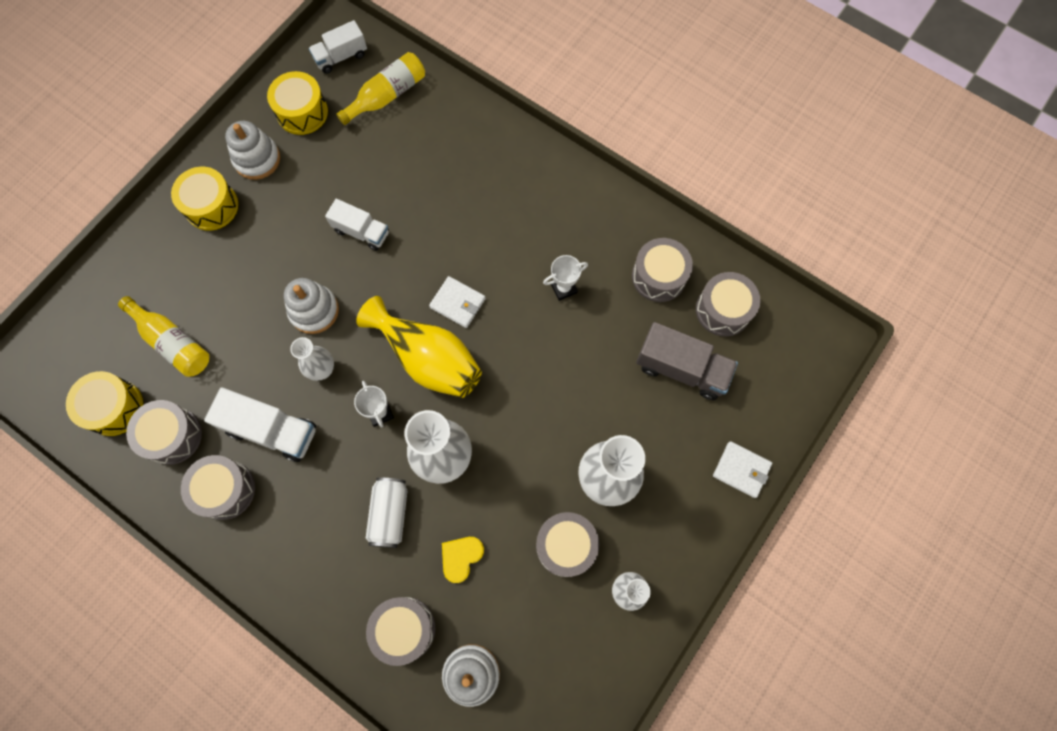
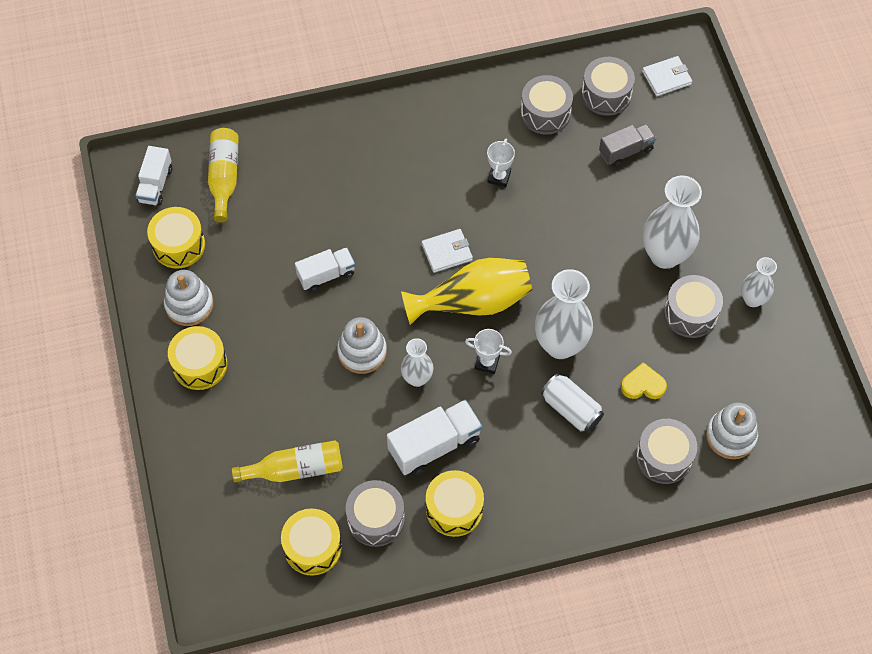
camera: 50 degrees left, 10 degrees down
grey drum [181,455,255,520] -> yellow drum [426,470,484,537]
yellow heart [442,537,484,583] -> yellow heart turned 105 degrees clockwise [621,362,667,399]
grey truck [636,322,738,400] -> grey truck [599,123,656,167], size x0.66
white wallet [713,441,772,498] -> white wallet moved to [642,56,692,96]

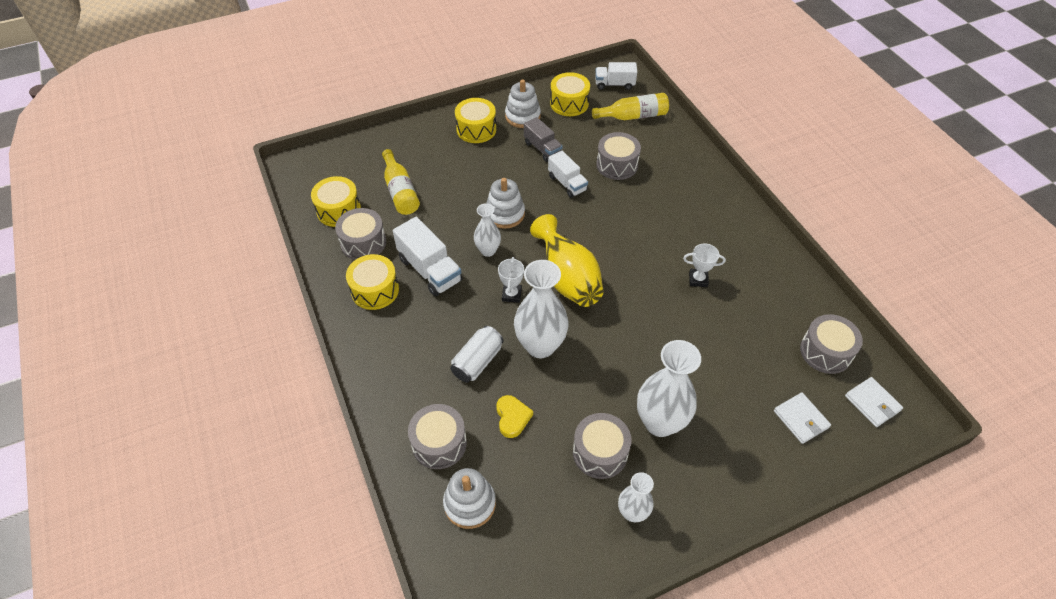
camera: 80 degrees right, 10 degrees down
white wallet [422,229,473,273] -> white wallet moved to [774,392,831,444]
grey drum [520,75,573,135] -> grey drum moved to [596,132,641,180]
grey truck [599,123,656,167] -> grey truck moved to [524,117,563,162]

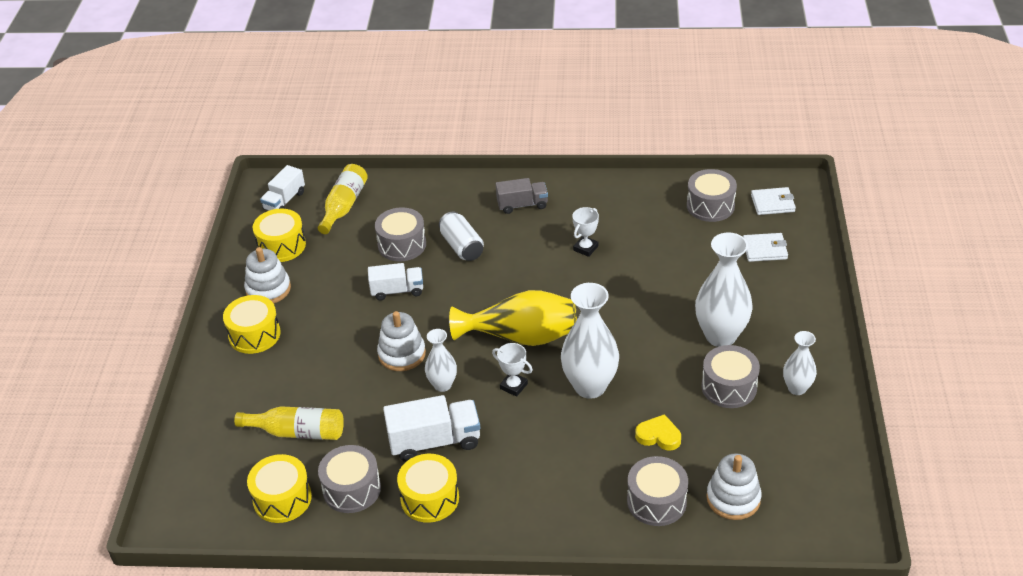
camera: 60 degrees left, 10 degrees down
white can [450,326,503,383] -> white can moved to [439,211,484,261]
grey truck [524,117,563,162] -> grey truck moved to [496,178,548,214]

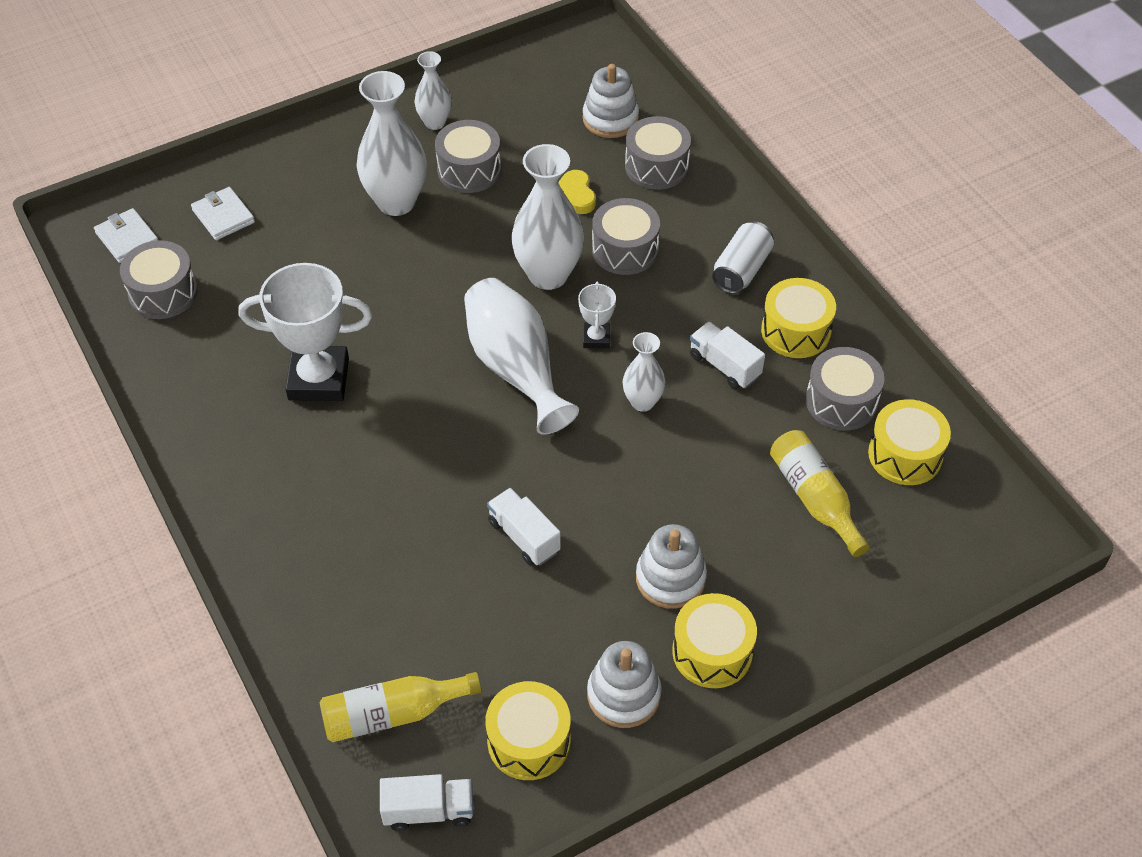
camera: 125 degrees left, 10 degrees up
grey drum [375,207,426,262] -> grey drum moved to [592,198,660,275]
white stacking toy [377,311,426,371] -> white stacking toy moved to [636,524,707,609]
white truck [383,395,480,462] -> white truck [690,322,765,389], size x0.66
white can [439,211,484,261] -> white can moved to [712,221,774,294]
yellow vase [449,290,577,346] -> white vase [464,278,579,435]
grey truck [496,178,548,214] -> none
white trophy [572,207,599,257] -> white trophy [239,263,372,401], size x2.07

